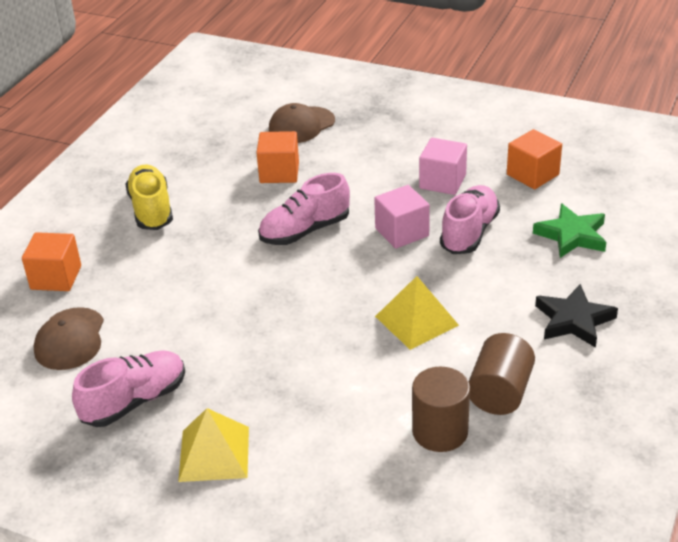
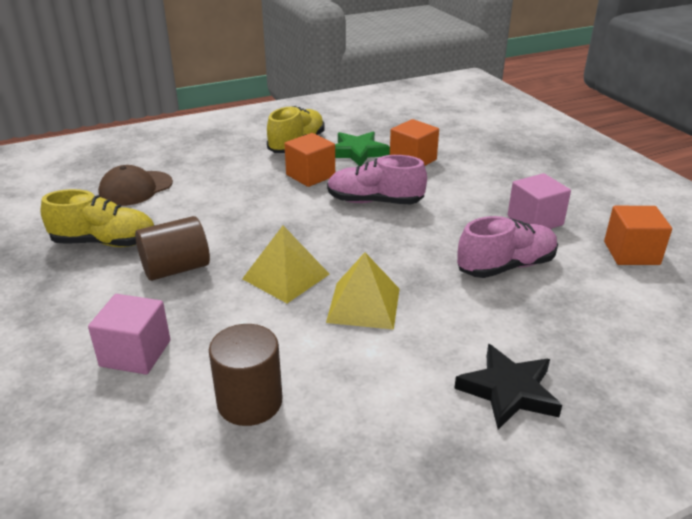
camera: 40 degrees right, 5 degrees down
orange cube [22,232,81,291] -> orange cube moved to [284,133,335,187]
pink shoe [72,350,185,427] -> yellow shoe [41,189,154,247]
yellow pyramid [178,408,249,482] -> yellow pyramid moved to [242,226,330,303]
brown cap [269,103,335,143] -> none
pink cube [374,185,430,249] -> pink cube moved to [88,294,170,375]
brown cylinder [469,333,535,415] -> brown cylinder moved to [135,216,210,281]
green star [533,204,606,258] -> green star moved to [335,131,390,166]

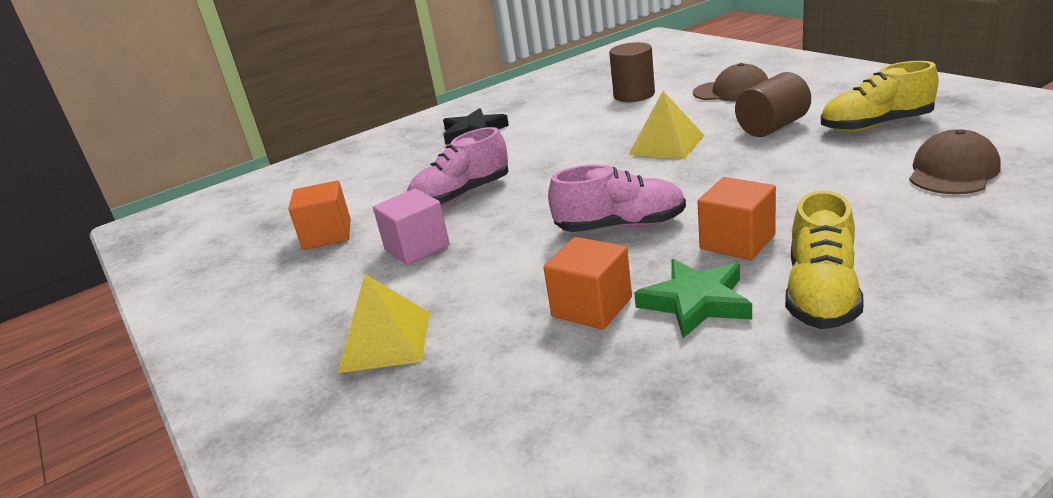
camera: 175 degrees right, 5 degrees down
pink cube [88,294,170,375] -> brown cap [693,63,768,101]
yellow pyramid [326,252,399,330] -> yellow pyramid moved to [337,274,430,373]

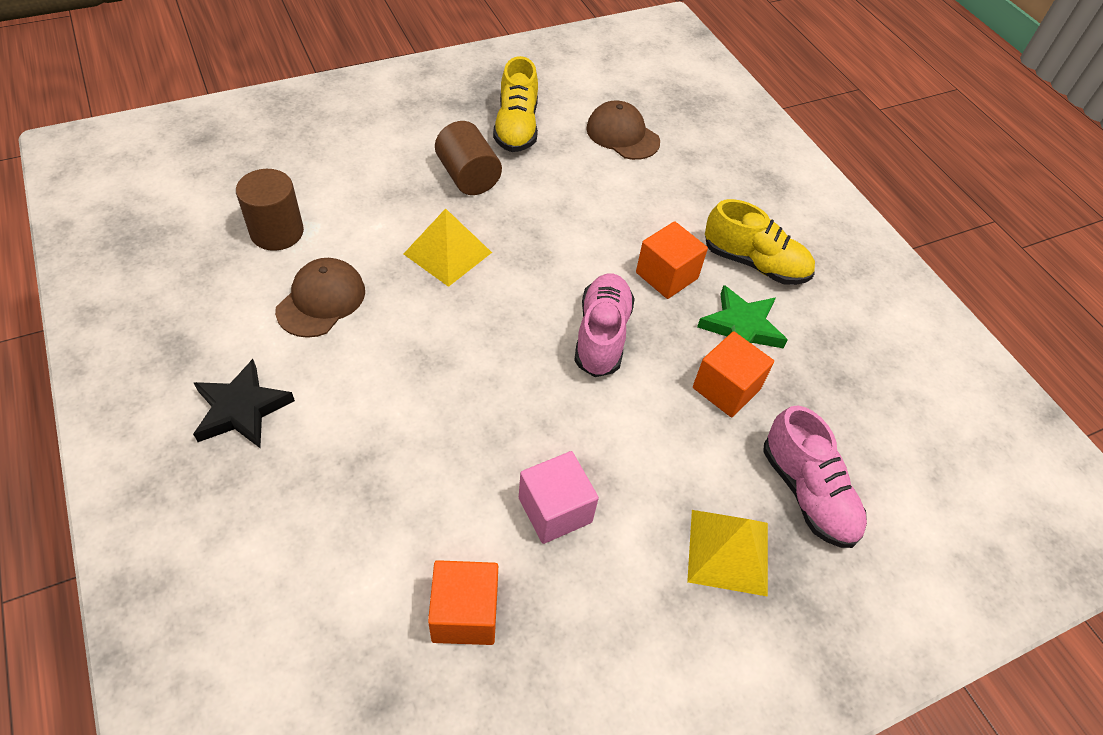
camera: 90 degrees left, 25 degrees up
pink shoe [407,127,509,206] -> pink shoe moved to [763,405,867,548]
brown cap [693,63,768,101] -> brown cap moved to [275,258,365,338]

